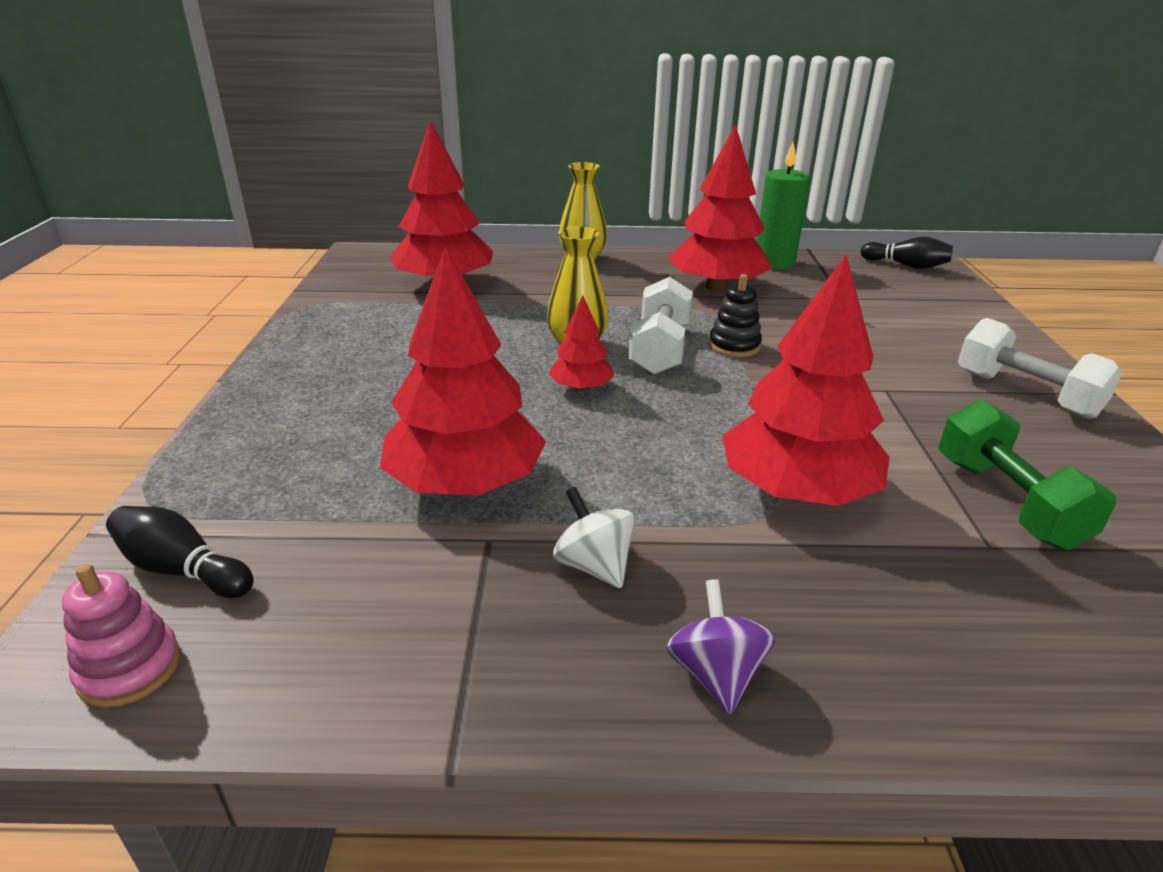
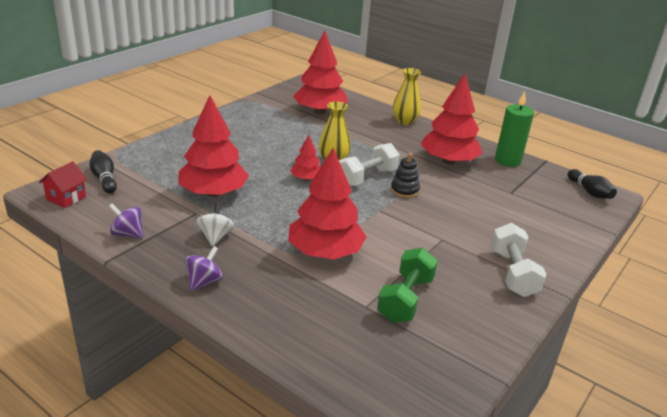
camera: 35 degrees right, 0 degrees up
pink stacking toy [62,564,180,707] -> red house [39,161,87,208]
none -> purple spinning top [108,204,143,239]

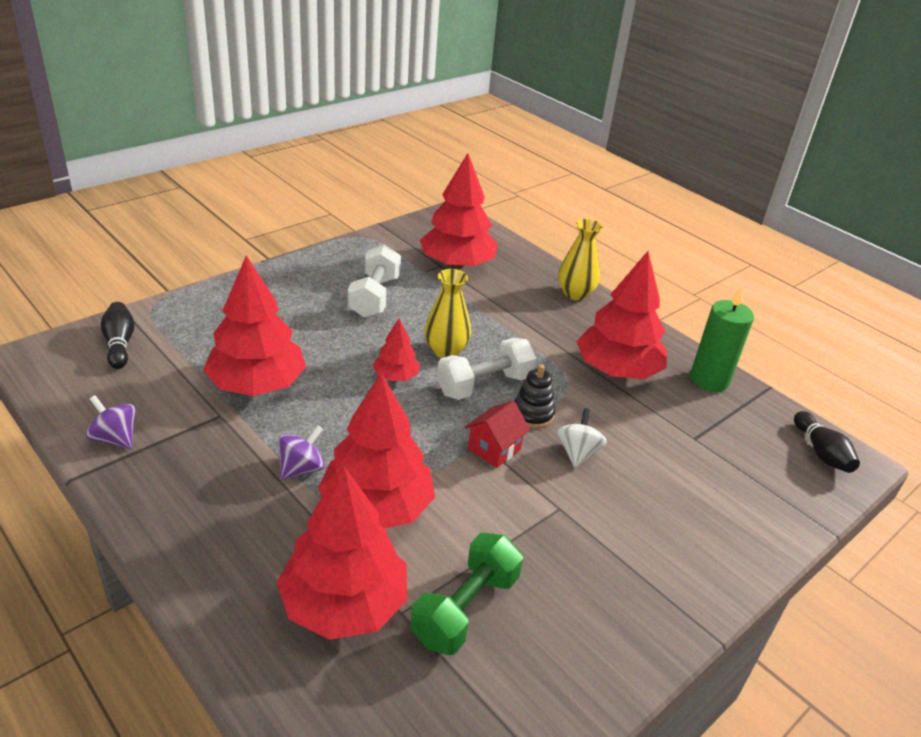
camera: 10 degrees right, 5 degrees up
red house [39,161,87,208] -> red house moved to [465,401,530,468]
purple spinning top [185,246,223,291] -> purple spinning top moved to [278,425,325,480]
white spinning top [196,203,234,246] -> white spinning top moved to [556,408,607,468]
white dumbbell [491,223,547,297] -> white dumbbell moved to [348,244,401,318]
none -> red tree [276,466,407,640]

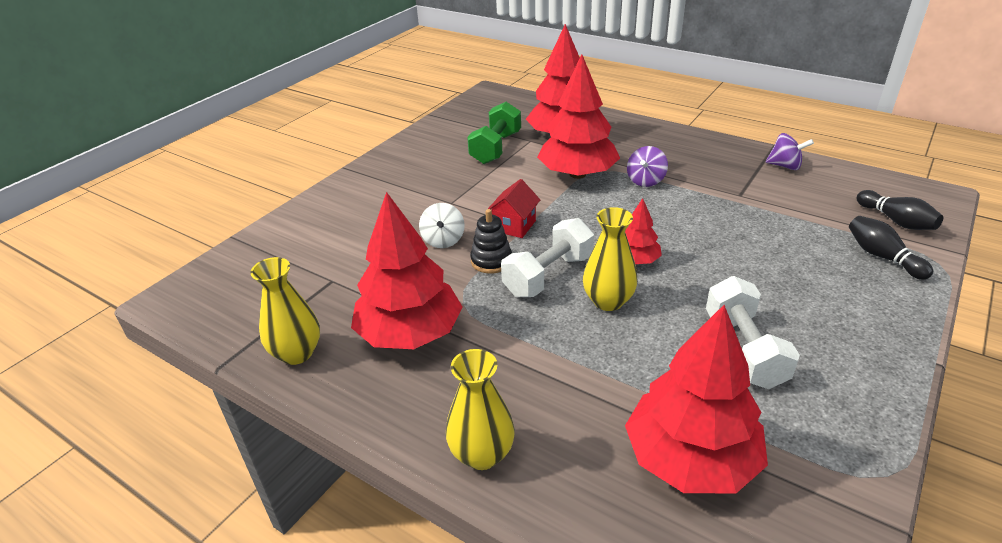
camera: 170 degrees right, 0 degrees up
red tree [203,256,306,396] -> none
green candle [690,286,754,392] -> yellow vase [250,257,320,365]
black bowling pin [794,411,860,473] -> black bowling pin moved to [849,216,933,280]

